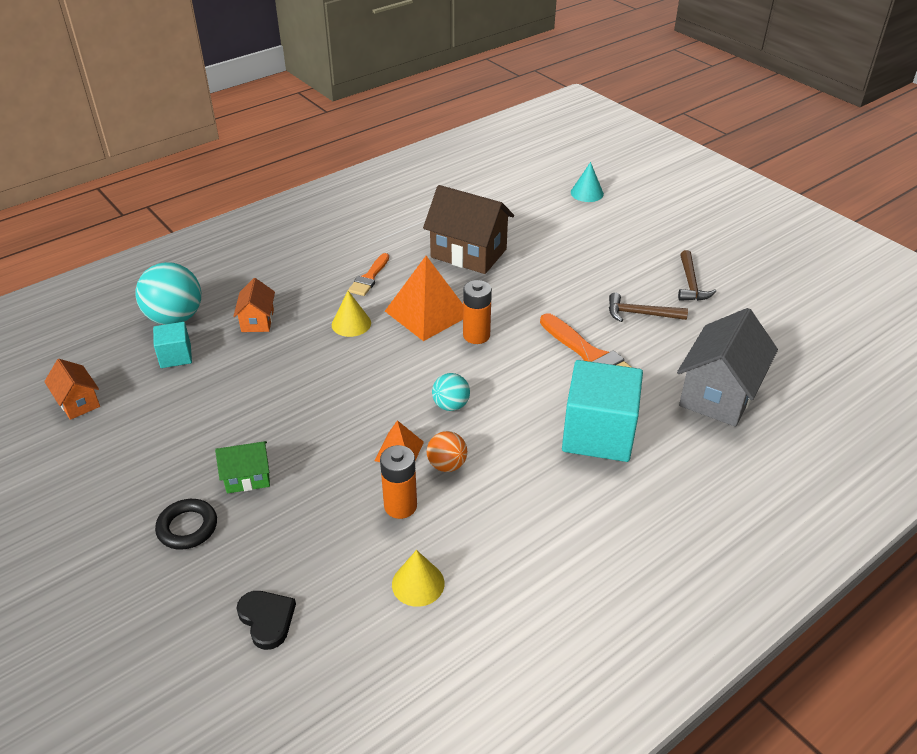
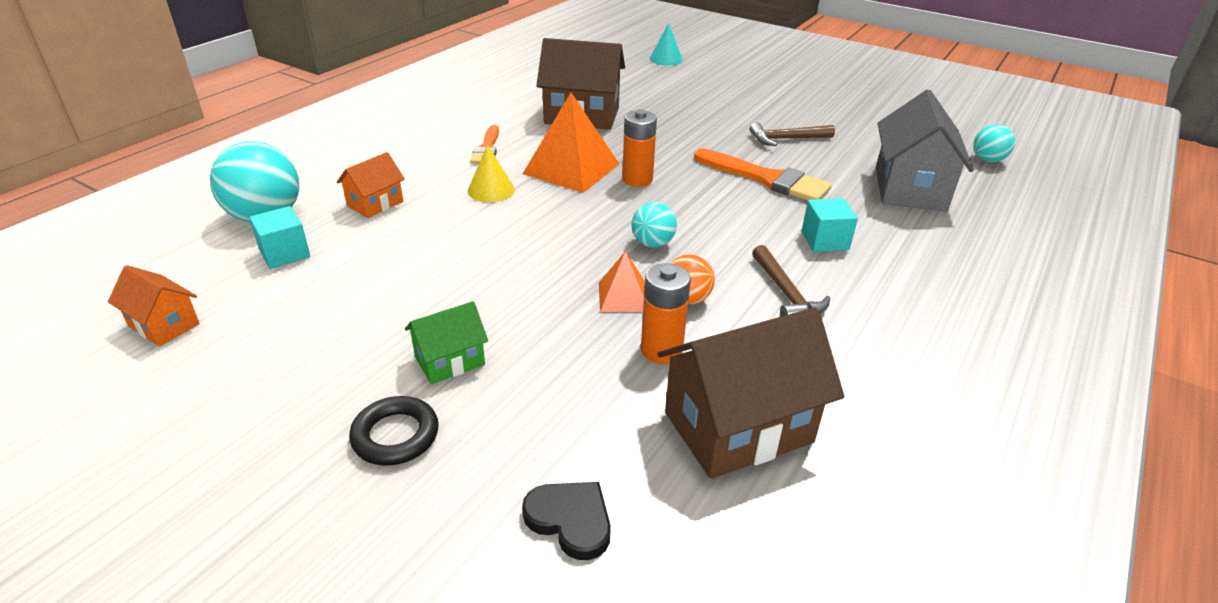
camera: 20 degrees left, 5 degrees down
orange house [233,278,275,332] -> orange house turned 60 degrees clockwise [337,152,405,218]
yellow cone [392,550,444,607] -> brown house [657,307,844,479]
turquoise cube [562,360,643,462] -> turquoise cube [802,198,858,252], size x0.51
brown hammer [678,250,716,301] -> brown hammer moved to [752,245,830,316]
none -> turquoise ball [973,124,1015,162]

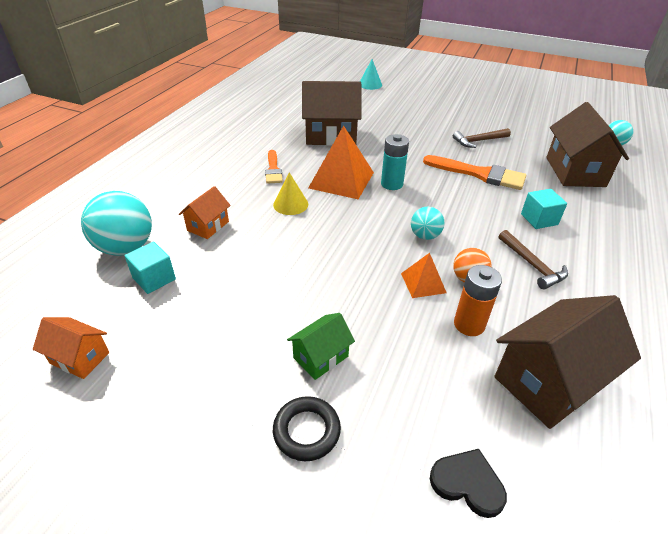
camera: 10 degrees left, 5 degrees up
orange battery [622,109,657,187] -> turquoise battery [381,134,409,190]
grey house [876,90,974,212] -> brown house [546,102,629,187]

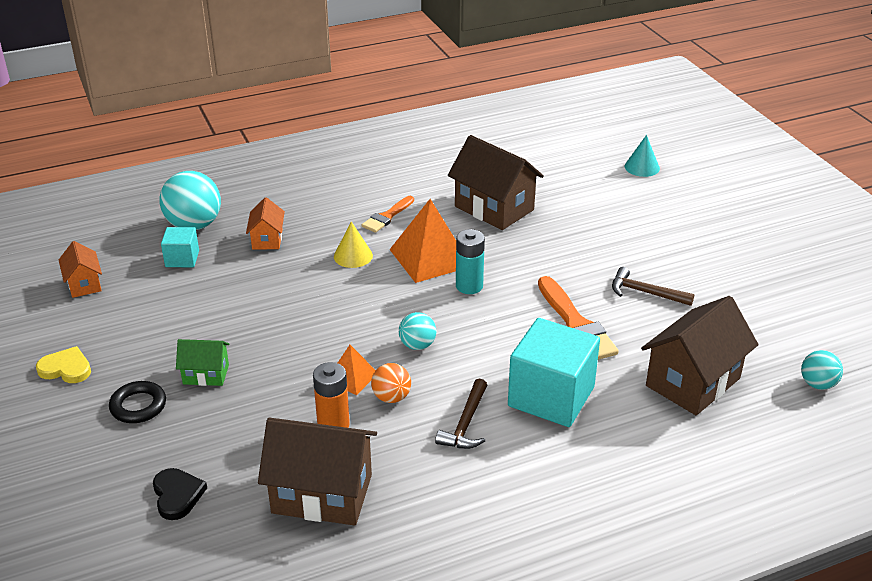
camera: 45 degrees right, 5 degrees down
orange house [179,186,231,239] -> orange house turned 75 degrees counterclockwise [246,197,285,250]
turquoise cube [521,189,567,229] -> turquoise cube [508,318,600,427], size x1.98
none -> yellow heart [36,346,91,383]

